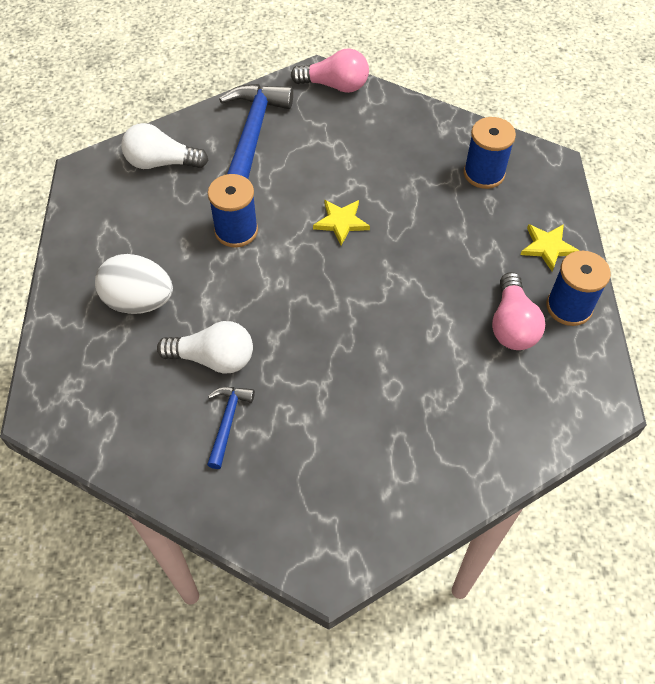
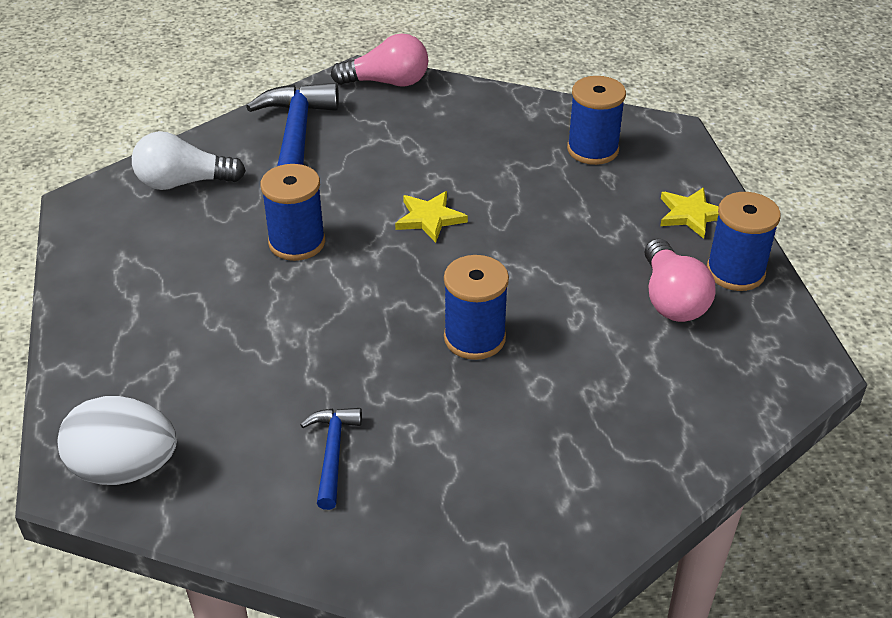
camera: 10 degrees left, 15 degrees down
white egg [95,254,173,314] -> white egg moved to [58,396,177,485]
white light bulb [157,321,253,374] -> none
none -> blue spool [444,255,509,360]

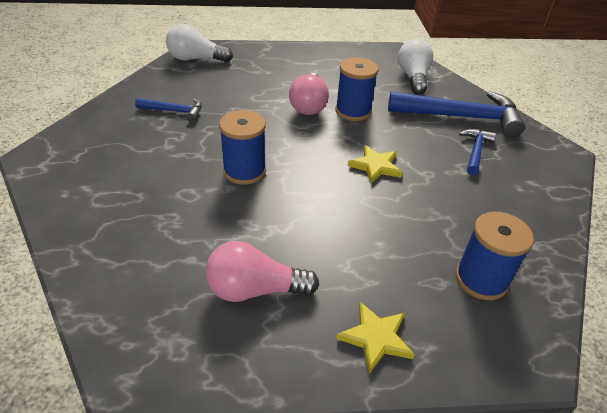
camera: 95 degrees right, 0 degrees up
white egg [58,396,177,485] -> white light bulb [166,24,233,62]
pink light bulb [331,33,428,86] -> pink light bulb moved to [289,73,329,115]
blue spool [707,192,781,291] -> none
none -> blue hammer [459,129,496,175]

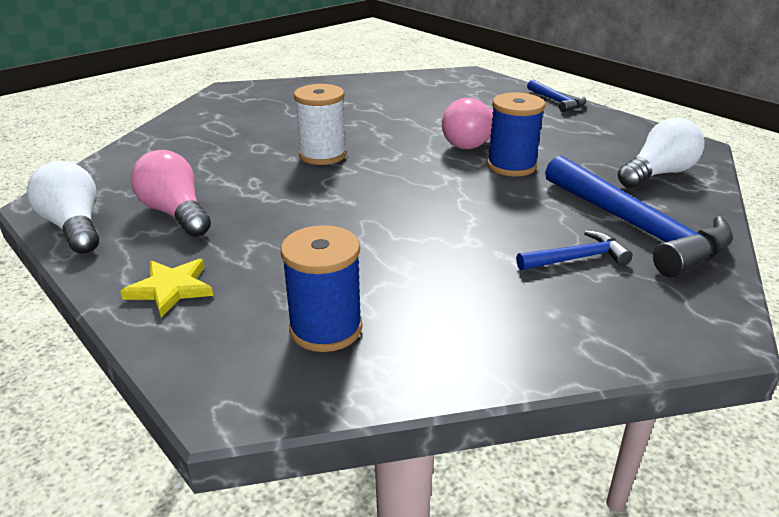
camera: 55 degrees right, 10 degrees down
blue hammer [135,98,202,122] -> blue hammer moved to [527,80,587,112]
white light bulb [166,24,233,62] -> white light bulb moved to [27,161,99,254]
blue spool [219,110,266,185] -> white spool [294,84,347,165]
yellow star [348,145,402,184] -> none

